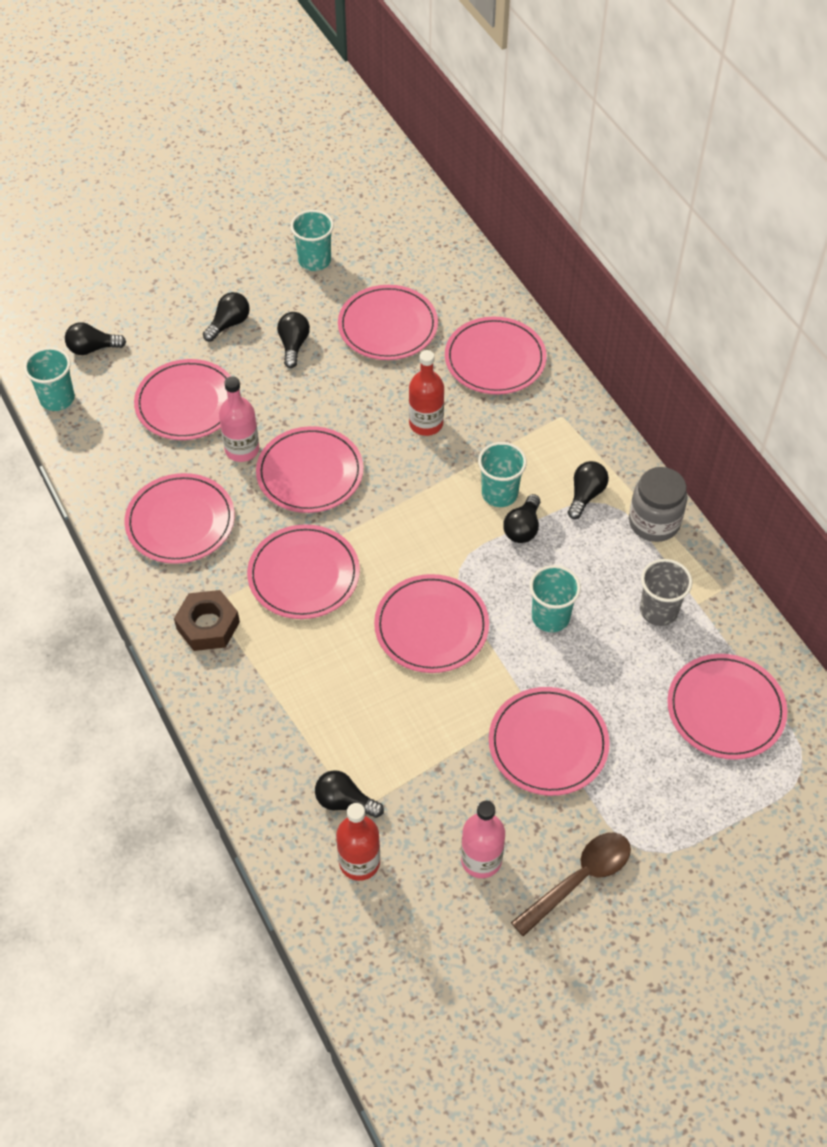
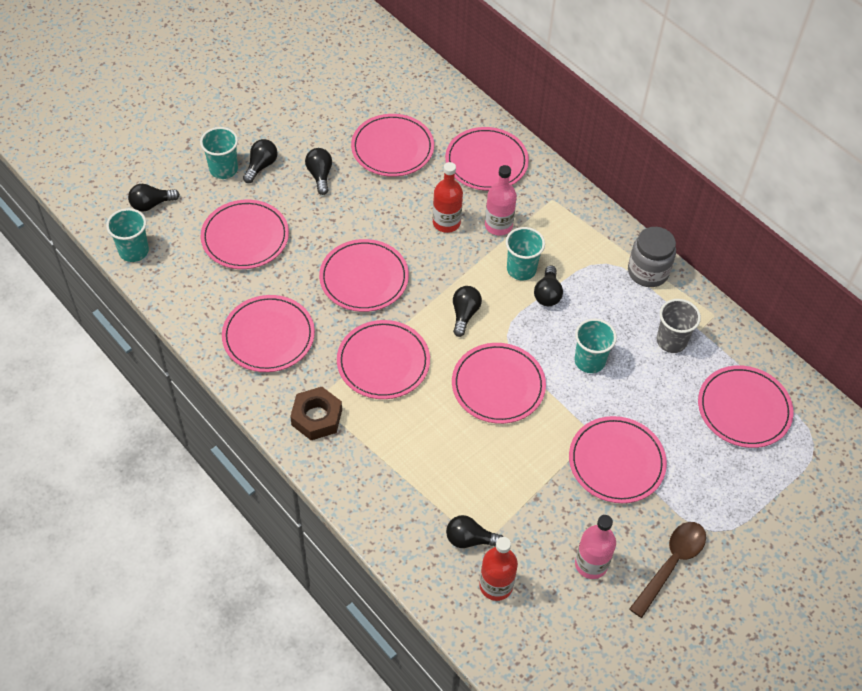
camera: 15 degrees left, 0 degrees up
pink bottle [219,376,259,462] -> pink bottle moved to [485,165,517,236]
turquoise cup [290,210,334,271] -> turquoise cup moved to [200,127,238,179]
black light bulb [568,461,609,519] -> black light bulb moved to [453,286,482,337]

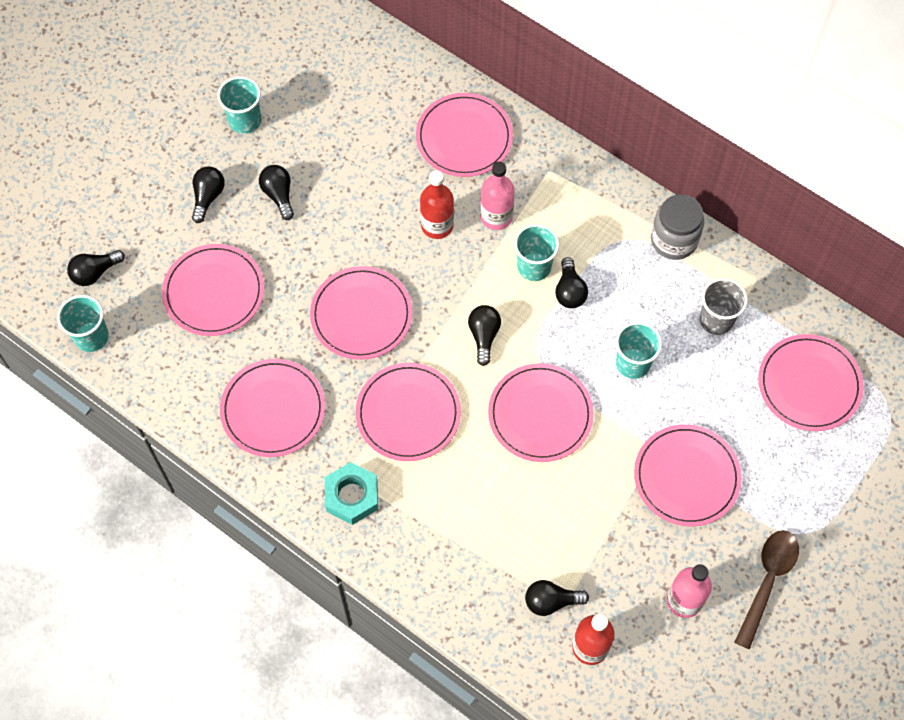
camera: 10 degrees left, 10 degrees up
turquoise cup [200,127,238,179] -> turquoise cup moved to [217,76,261,134]
brown nut [290,387,342,440] -> turquoise nut [325,462,378,525]
pink plate [351,114,434,177] -> none

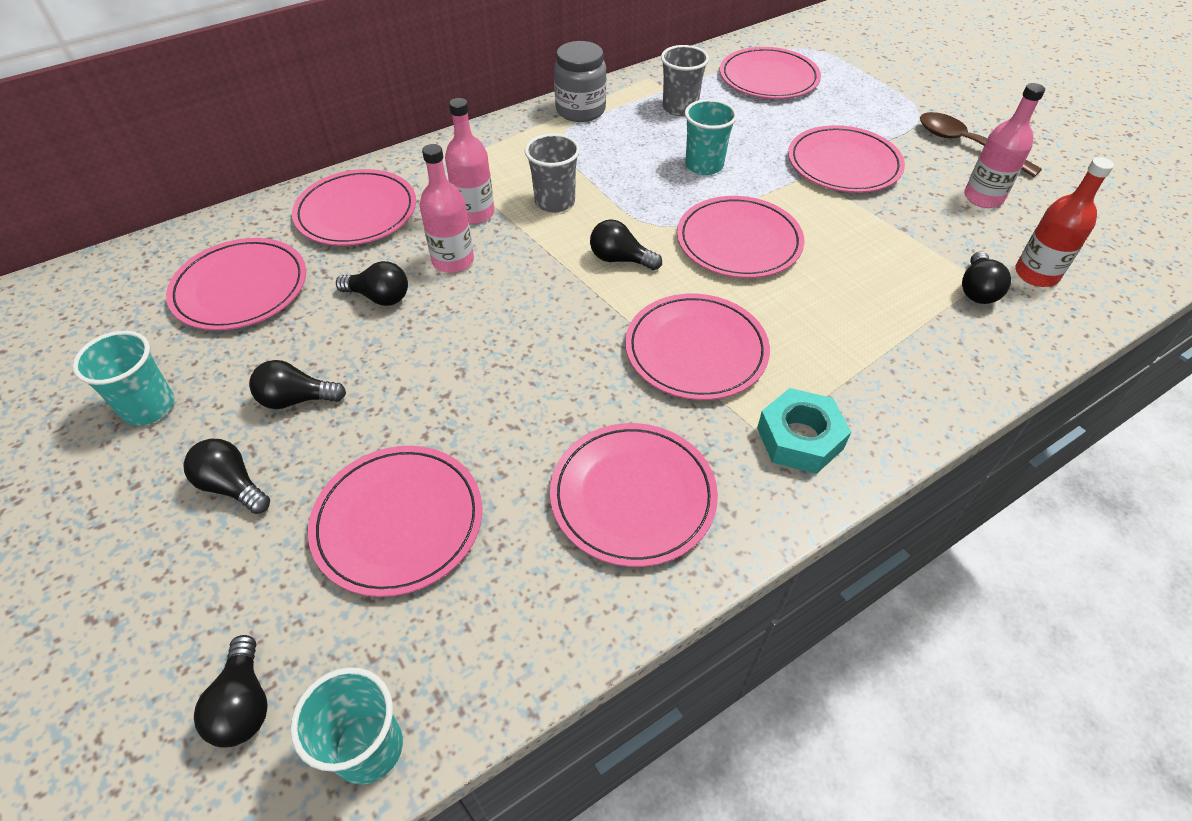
camera: 70 degrees left, 15 degrees down
pink plate [310,266,413,360] -> pink plate moved to [166,238,306,330]
red bottle [420,171,454,239] -> pink bottle [419,144,474,273]
turquoise cup [514,224,559,281] -> grey cup [525,133,580,213]
black light bulb [555,257,588,308] -> black light bulb moved to [336,261,408,306]

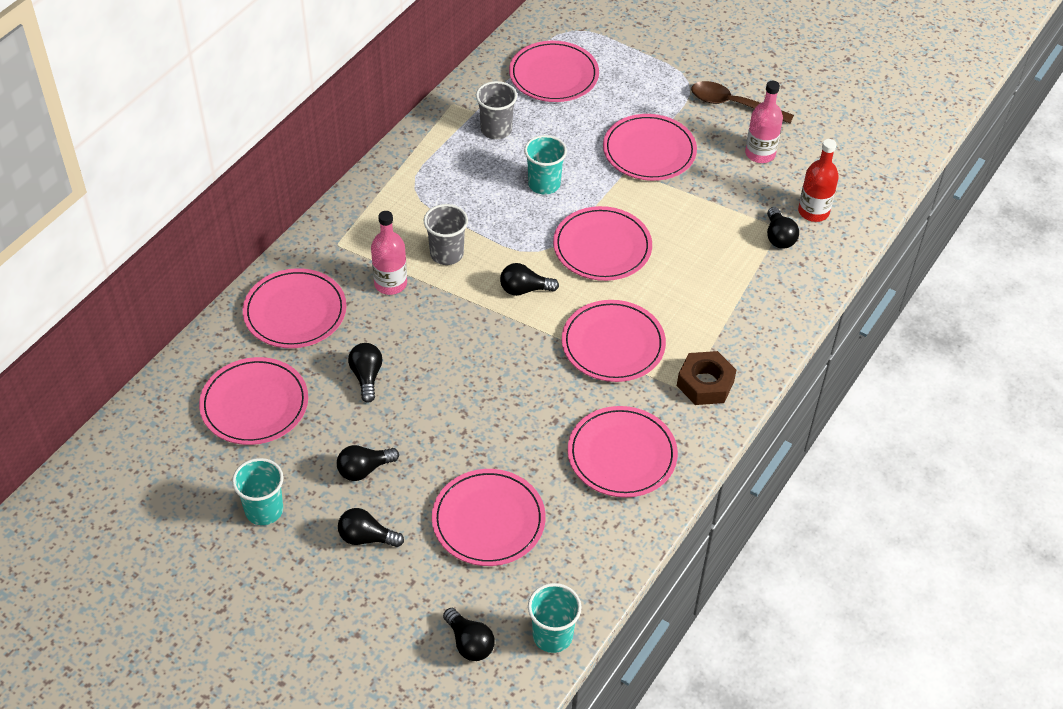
camera: 25 degrees left, 0 degrees up
black light bulb [336,261,408,306] -> black light bulb turned 90 degrees counterclockwise [348,343,382,403]
pink bottle [419,144,474,273] -> none
grey jar [554,41,606,122] -> none
turquoise nut [757,388,851,474] -> brown nut [677,351,736,405]

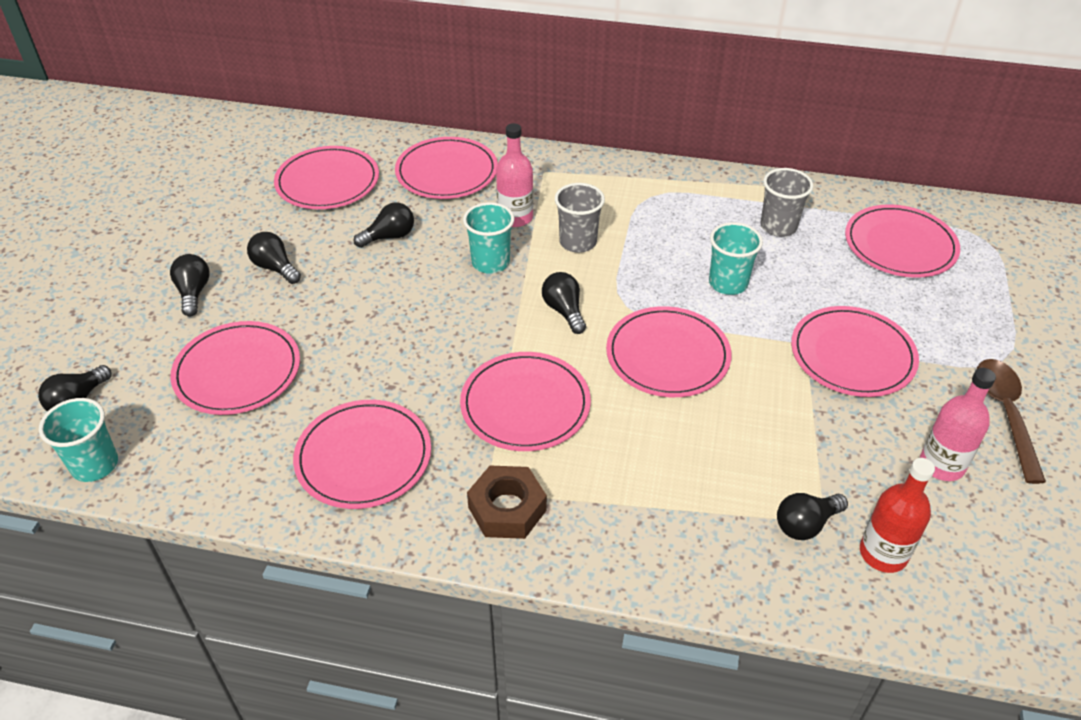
camera: 70 degrees right, 5 degrees down
turquoise cup [232,458,283,525] -> turquoise cup moved to [463,202,514,274]

